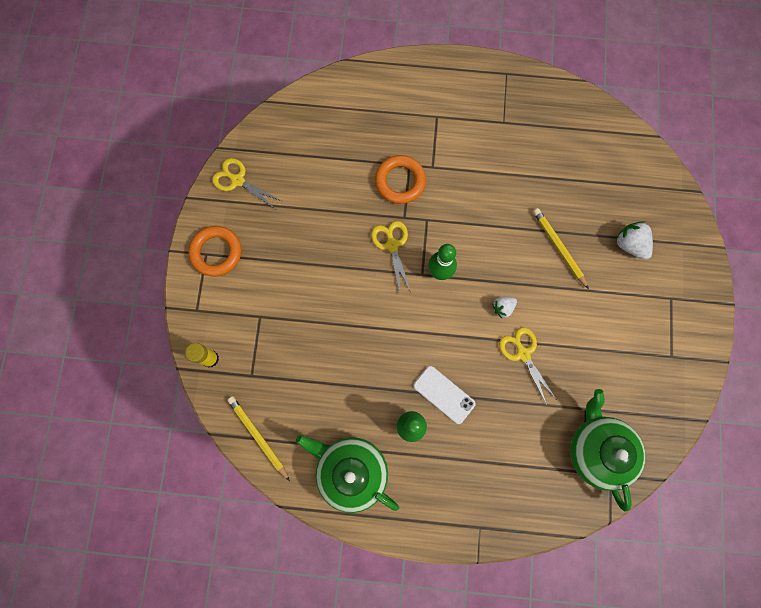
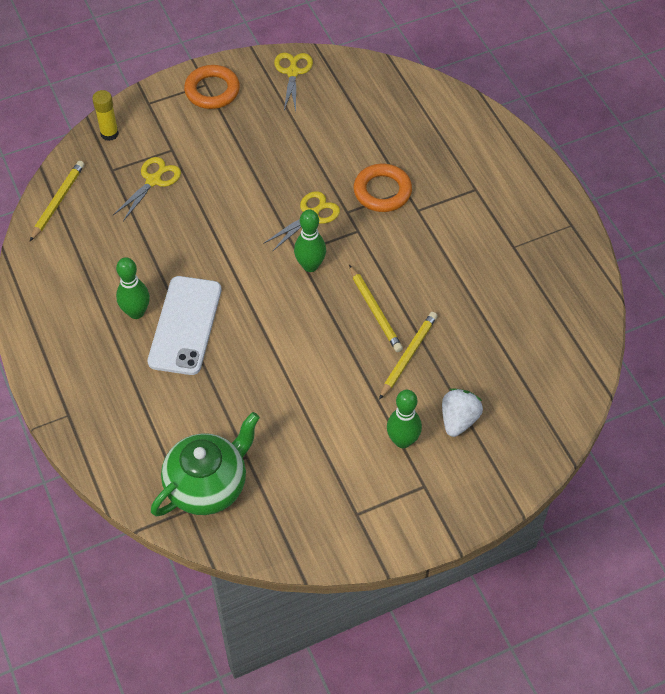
camera: 60 degrees right, 20 degrees down
green teapot [296,435,399,513] -> none
white phone [413,366,476,424] -> white phone [147,276,221,375], size x1.60
white strawberry [492,297,517,319] -> none
yellow scissors [499,327,556,405] -> yellow scissors moved to [113,157,181,221]
none -> yellow pencil [349,265,403,352]
none -> green bowling pin [387,390,422,448]

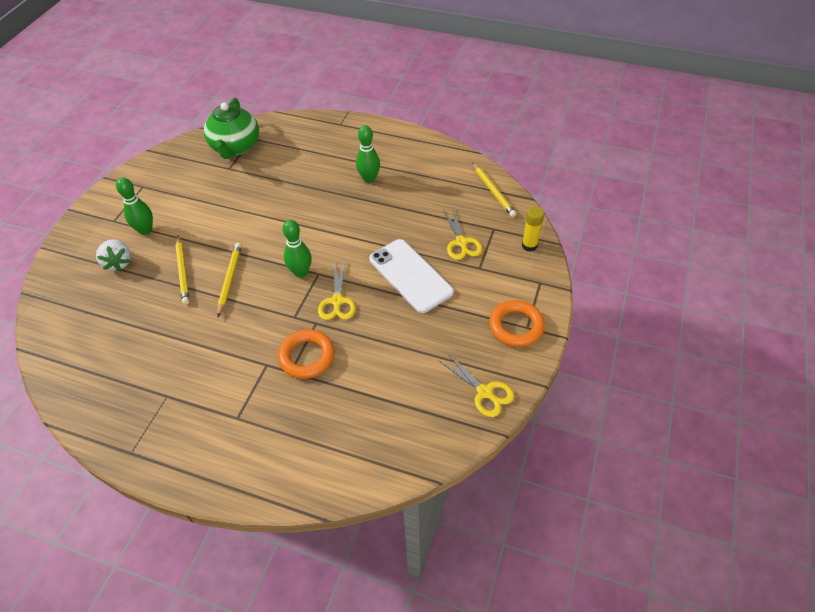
camera: 135 degrees right, 5 degrees down
white phone [147,276,221,375] -> white phone moved to [369,239,454,313]
yellow pencil [349,265,403,352] -> yellow pencil turned 75 degrees clockwise [217,243,242,317]

